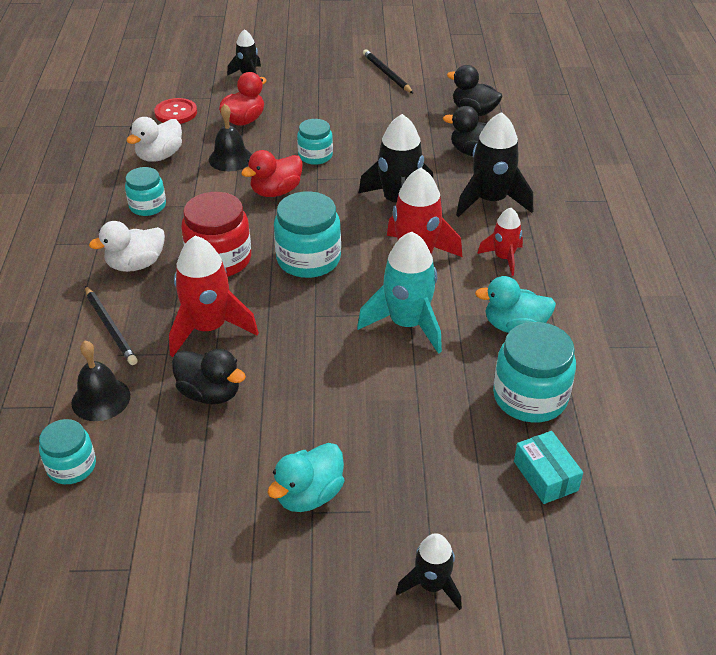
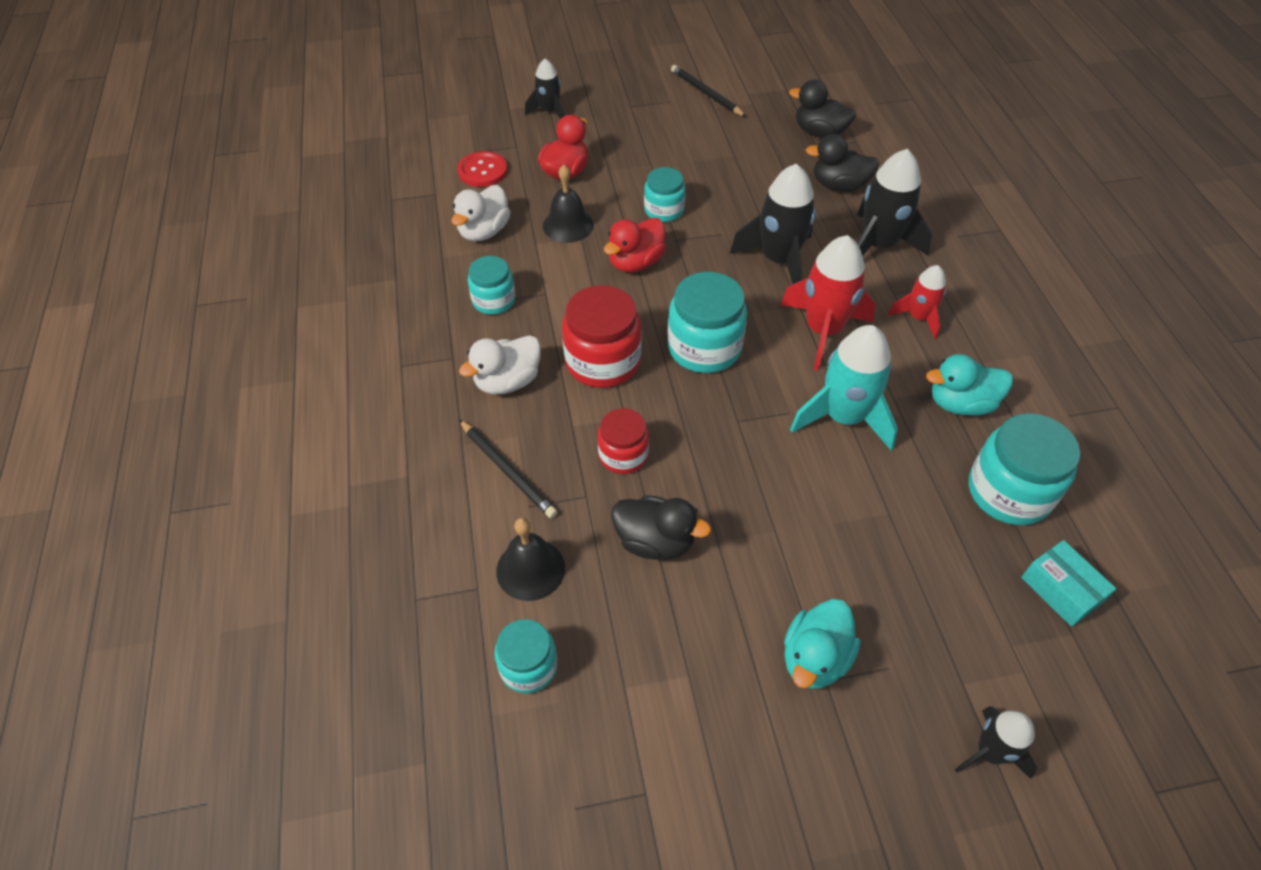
camera: 10 degrees left, 10 degrees up
red rocket [169,236,259,357] -> red jar [598,408,649,474]

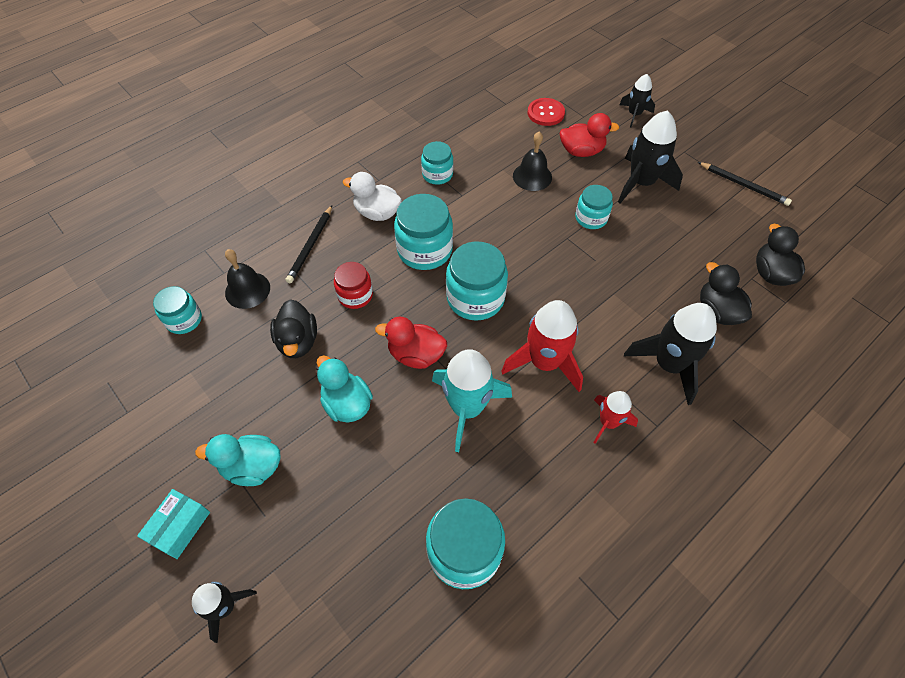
camera: 60 degrees right, 5 degrees up
white duck [451,185,511,241] -> none
red jar [562,285,641,388] -> turquoise jar [394,194,453,270]
red duck [604,218,666,273] -> red duck moved to [375,317,447,369]
black pencil [671,65,746,117] -> black pencil turned 105 degrees clockwise [698,162,792,206]
black rocket [730,164,816,284] -> black rocket moved to [618,110,683,204]
turquoise duck [926,354,1013,416] -> turquoise duck moved to [317,355,373,423]
turquoise box [1021,540,1116,627] -> turquoise box moved to [137,489,210,559]

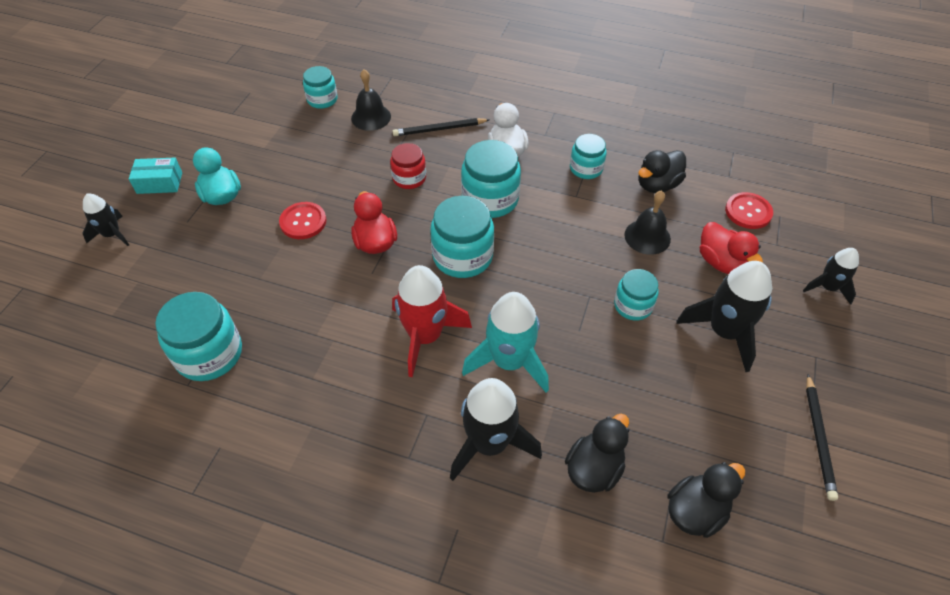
camera: 60 degrees right, 5 degrees down
black duck [270,299,317,358] -> black duck moved to [638,150,686,193]
turquoise duck [317,355,373,423] -> red button [279,202,327,239]
turquoise rocket [432,349,512,452] -> turquoise rocket moved to [462,292,549,393]
red rocket [593,391,638,444] -> none

